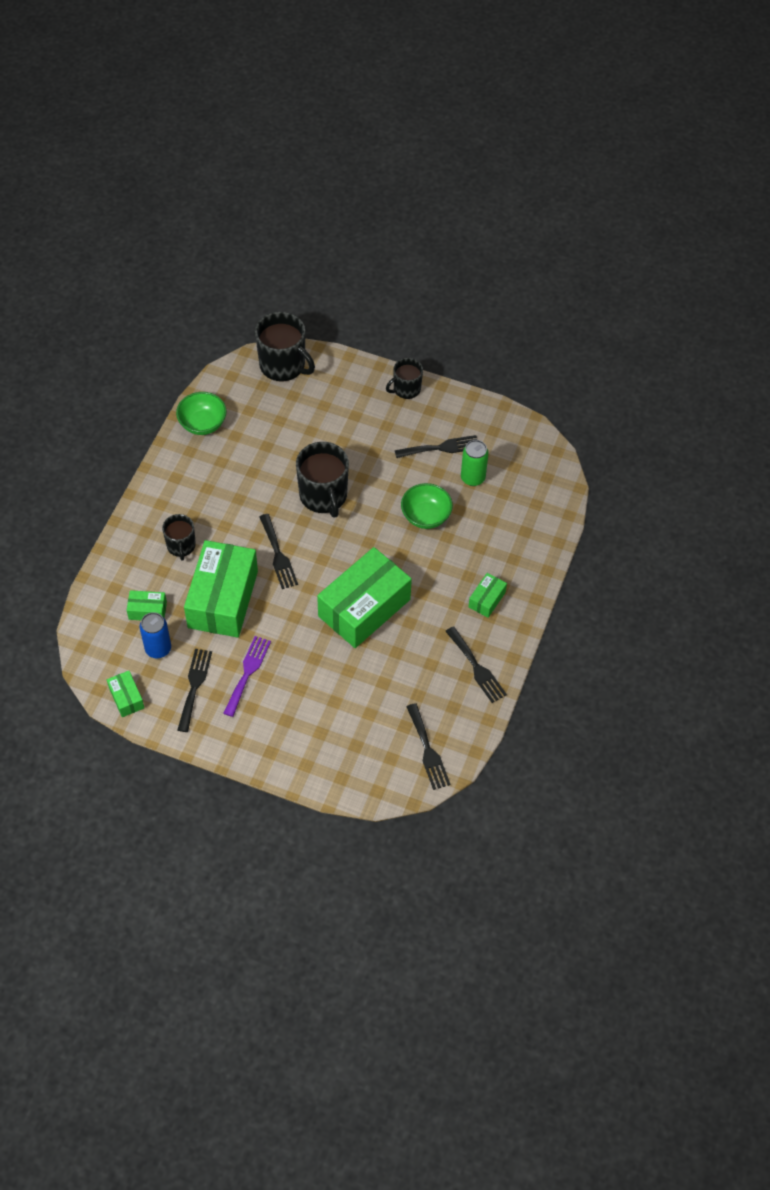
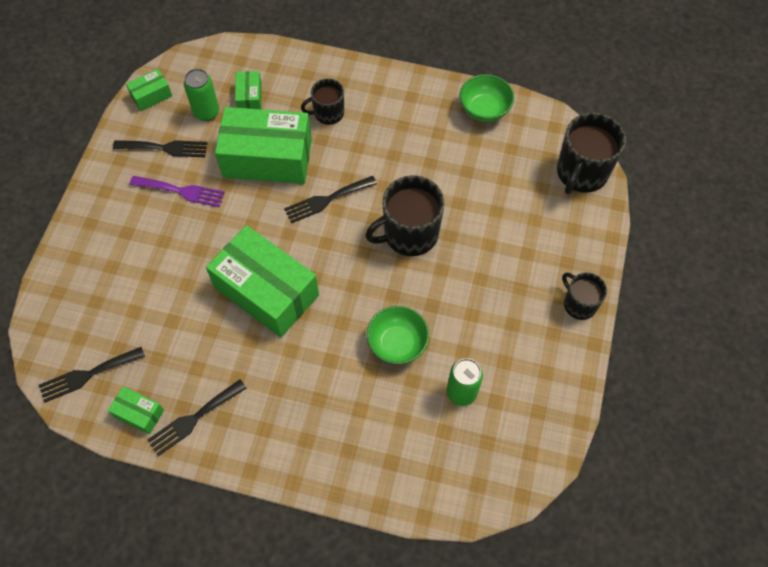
camera: 85 degrees right, 5 degrees up
blue can [140,612,171,658] -> green can [184,69,219,121]
black fork [395,435,477,458] -> none
green box [468,573,507,618] -> green box moved to [108,386,164,434]

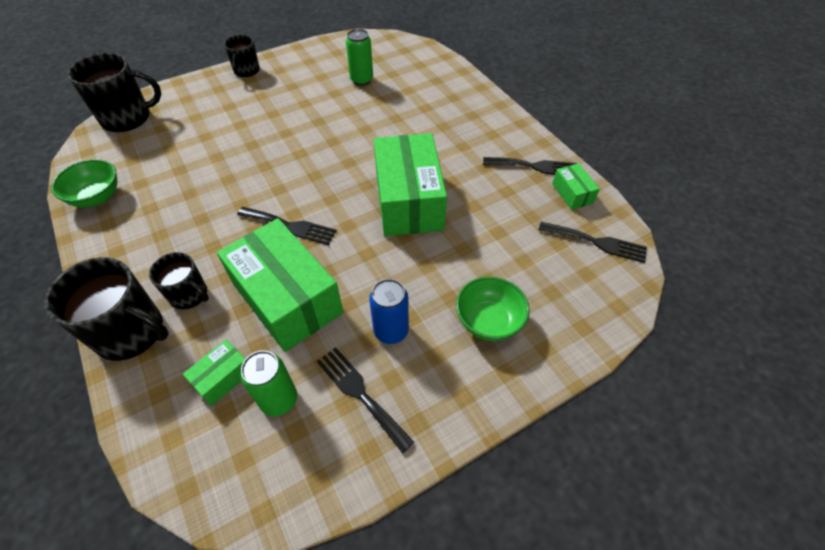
camera: 135 degrees left, 10 degrees down
green box [126,69,172,111] -> none
purple fork [130,176,225,207] -> blue can [369,279,409,344]
black mug [365,175,445,256] -> black mug moved to [44,257,169,361]
green bowl [367,306,429,364] -> green bowl moved to [456,277,530,341]

